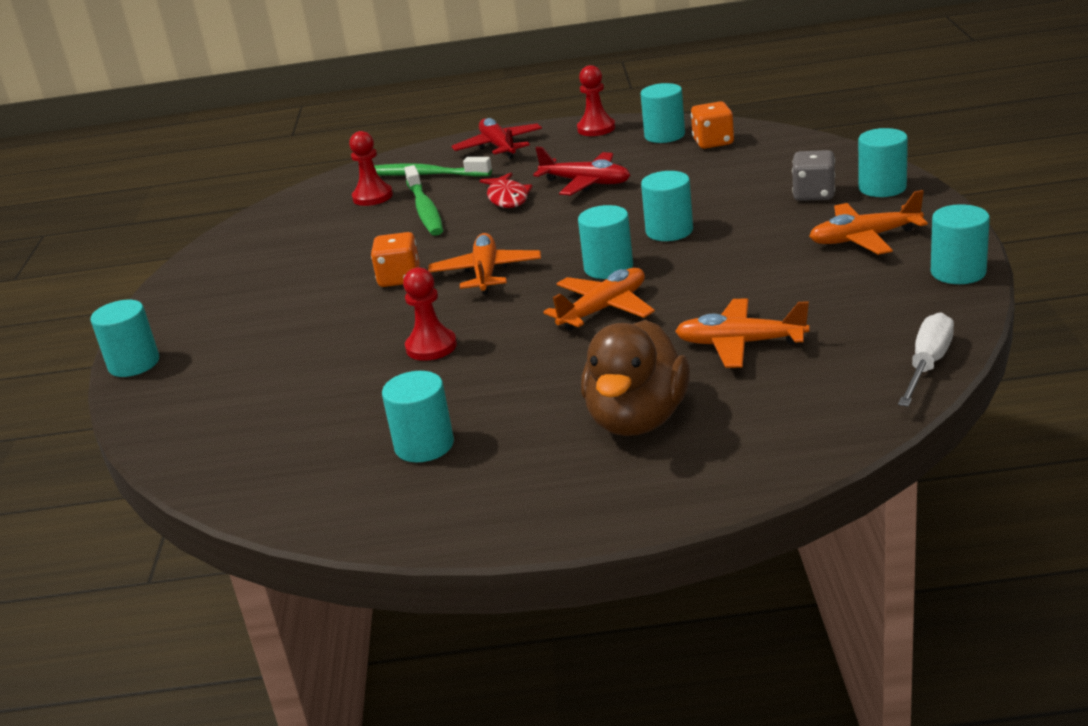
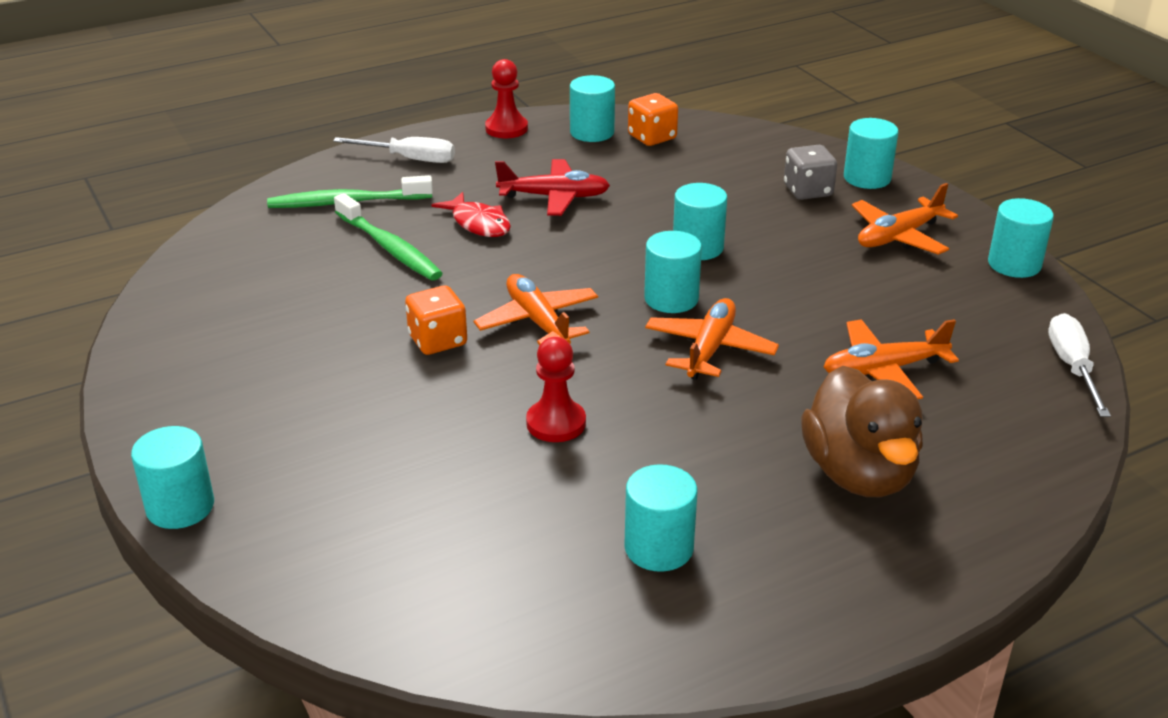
camera: 30 degrees left, 5 degrees up
red pawn [349,131,393,206] -> none
red plane [451,118,542,159] -> white screwdriver [333,137,455,163]

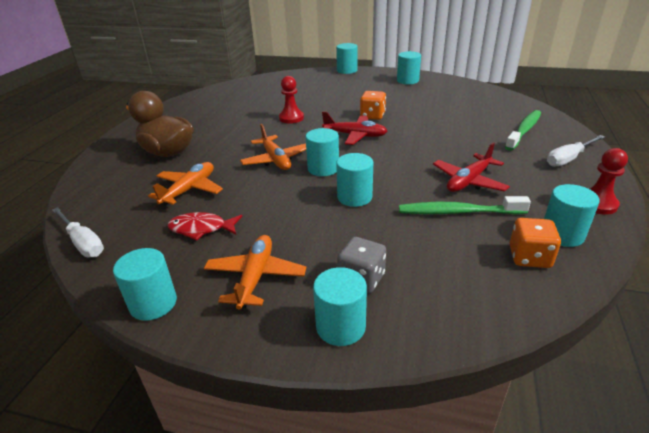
camera: 135 degrees right, 0 degrees up
green toothbrush [334,193,443,280] -> green toothbrush moved to [399,196,531,214]
red fish [432,192,511,237] -> red fish moved to [167,212,242,240]
orange plane [474,274,598,345] -> red plane [322,111,387,145]
turquoise cylinder [624,464,697,572] -> turquoise cylinder moved to [397,51,421,84]

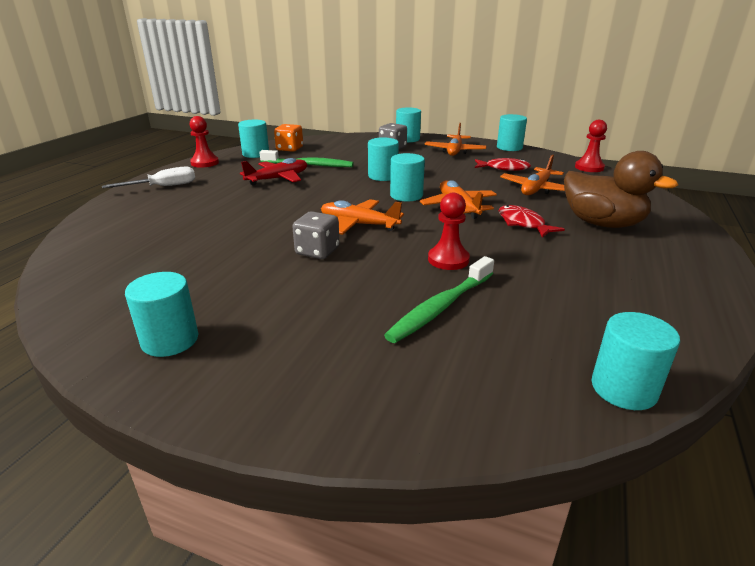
camera: 175 degrees left, 5 degrees down
white screwdriver [52,207,104,257] -> red pawn [575,120,607,172]
red plane [322,111,387,145] -> orange plane [321,199,404,235]
turquoise cylinder [336,43,358,74] -> turquoise cylinder moved to [592,312,680,410]
orange dice [360,91,386,120] -> grey dice [292,211,339,259]
green toothbrush [505,110,541,151] -> green toothbrush moved to [384,256,494,343]
none -> red fish [498,205,565,237]

